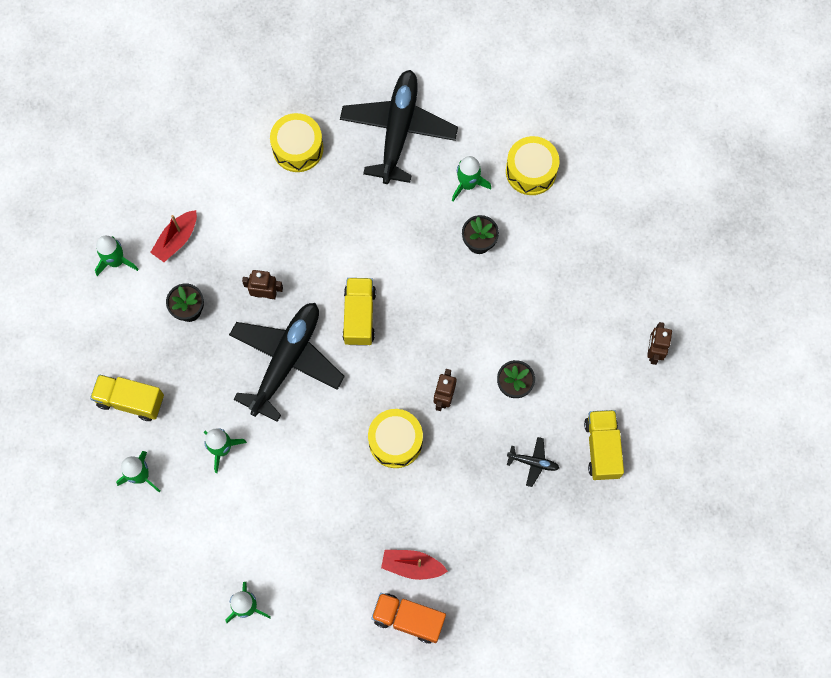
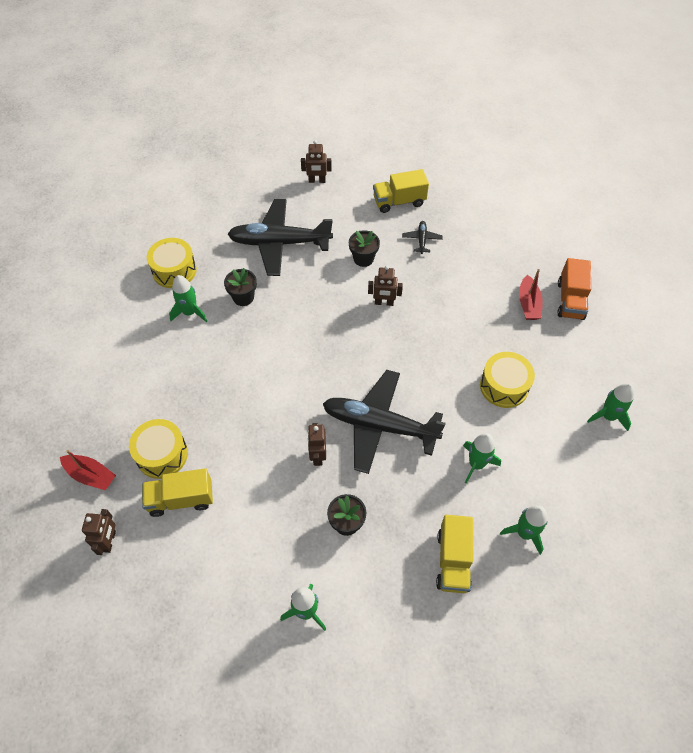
camera: 100 degrees left, 15 degrees down
red boat [150,210,197,262] -> red boat moved to [60,450,116,490]
black plane [340,70,458,184] -> black plane moved to [228,199,333,276]
yellow truck [342,278,376,346] -> yellow truck moved to [142,468,213,517]
yellow drum [368,409,423,468] -> yellow drum moved to [480,352,535,408]
none -> brown robot [82,509,116,555]

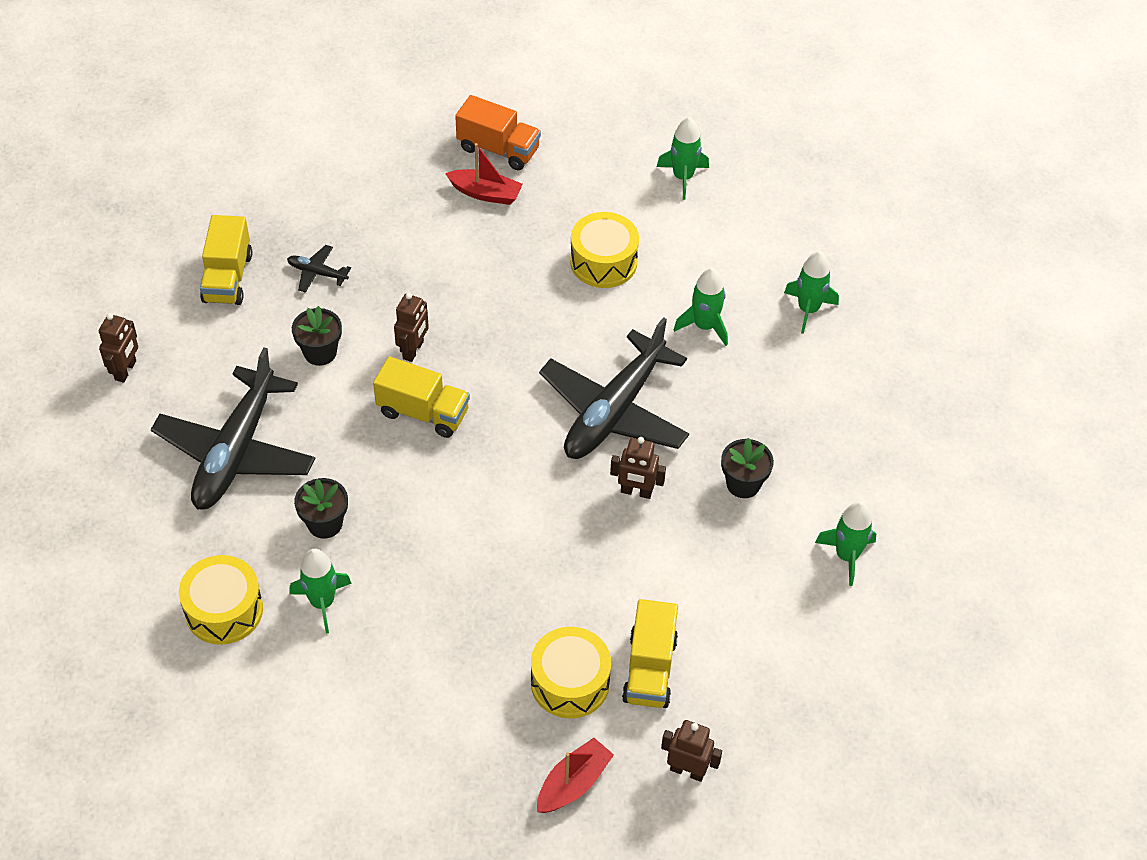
camera: 75 degrees left, 5 degrees down
yellow truck [436,515,473,593] -> yellow truck moved to [373,357,470,438]

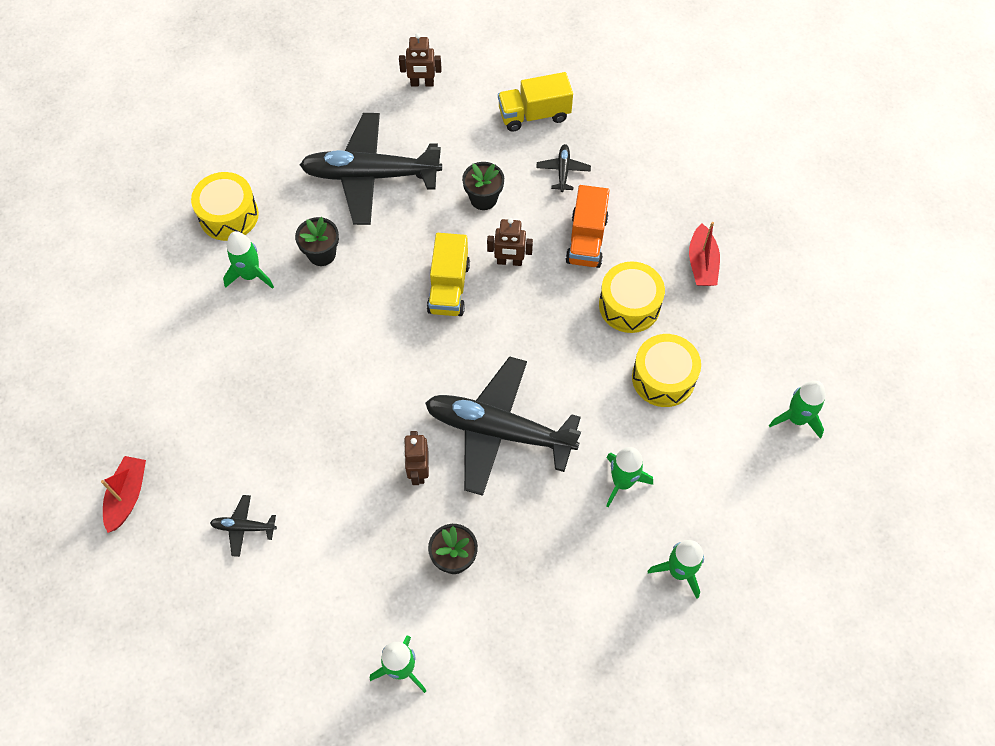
camera: 75 degrees right, 10 degrees up
orange truck [455,95,541,170] -> orange truck moved to [565,185,610,268]
yellow drum [531,627,611,718] -> yellow drum moved to [599,262,665,333]
red boat [537,738,614,813] -> red boat turned 105 degrees counterclockwise [101,456,146,533]
yellow truck [622,599,678,708] -> black plane [210,495,277,557]
brown robot [661,720,722,782] -> none

